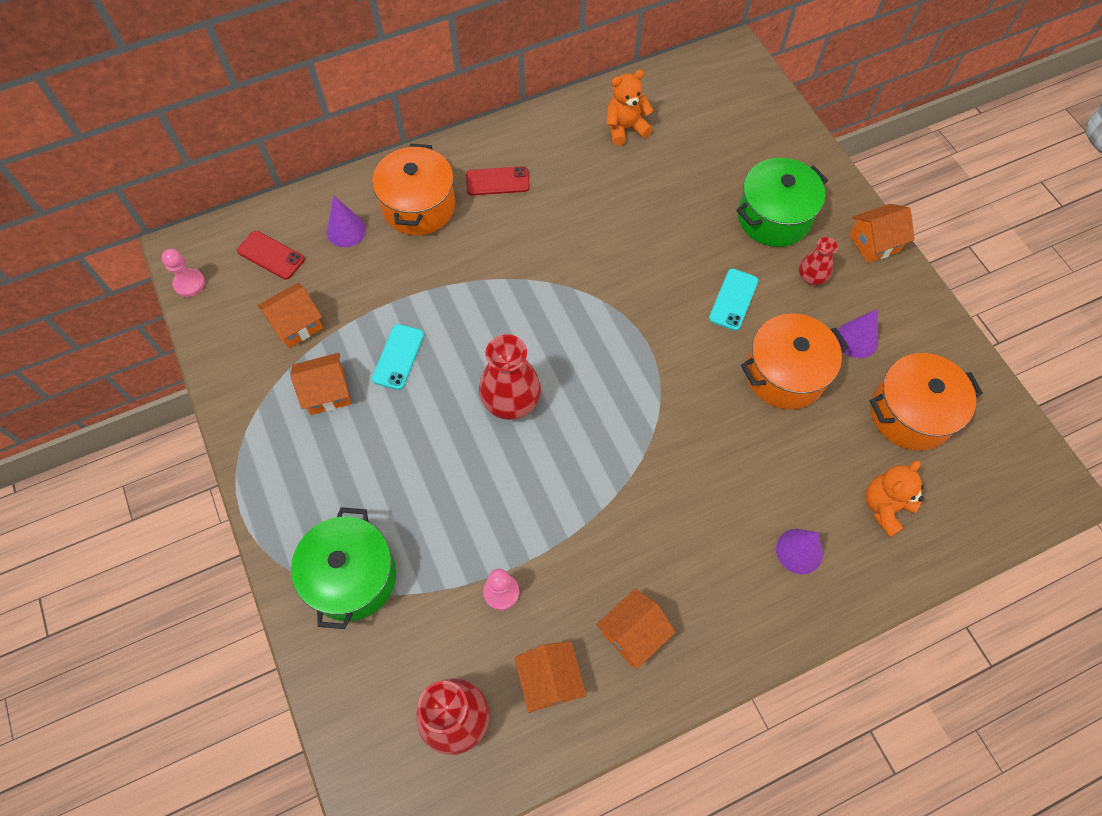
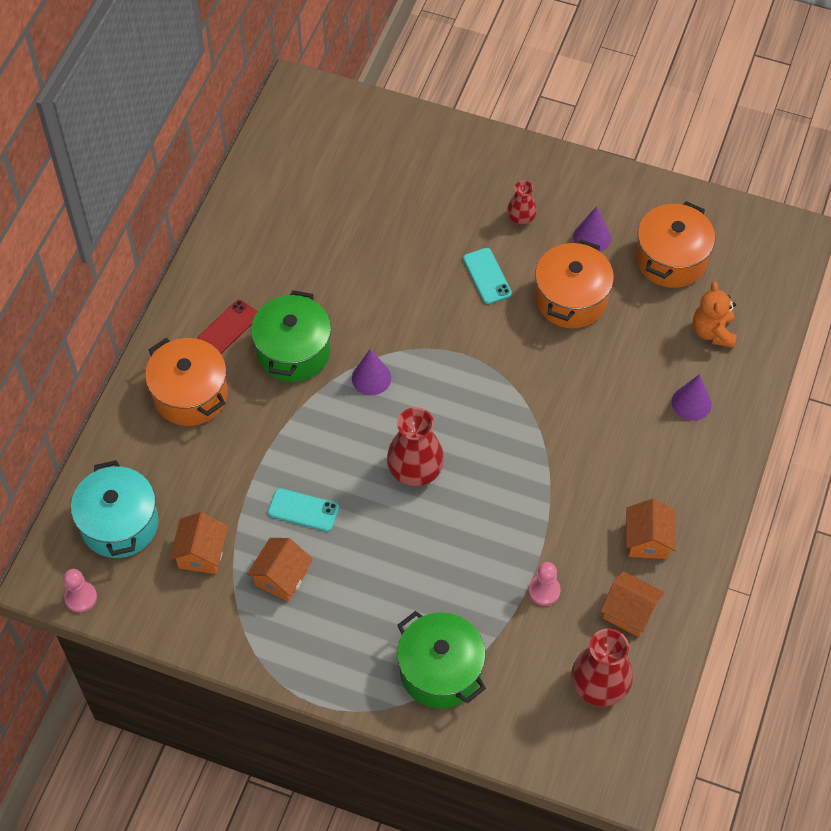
camera: 45 degrees left, 5 degrees down
red phone [237,231,305,279] -> turquoise pot [71,460,159,558]
purple cone [327,195,366,247] -> purple cone moved to [352,349,391,395]
turquoise phone [372,324,424,390] -> turquoise phone turned 45 degrees counterclockwise [268,488,339,532]
orange teddy bear [606,70,653,146] -> none
green pot [736,158,828,247] -> green pot moved to [251,290,331,382]
orange house [849,204,915,263] -> none

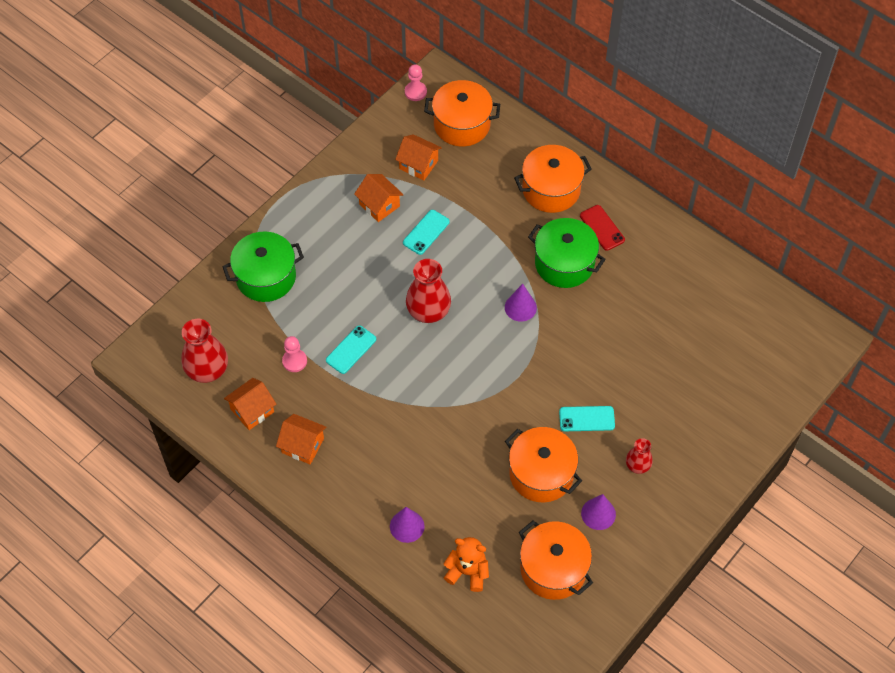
camera: 110 degrees right, 0 degrees up
turquoise pot [71,460,159,558] -> orange pot [424,80,500,146]
none -> turquoise phone [326,326,376,374]

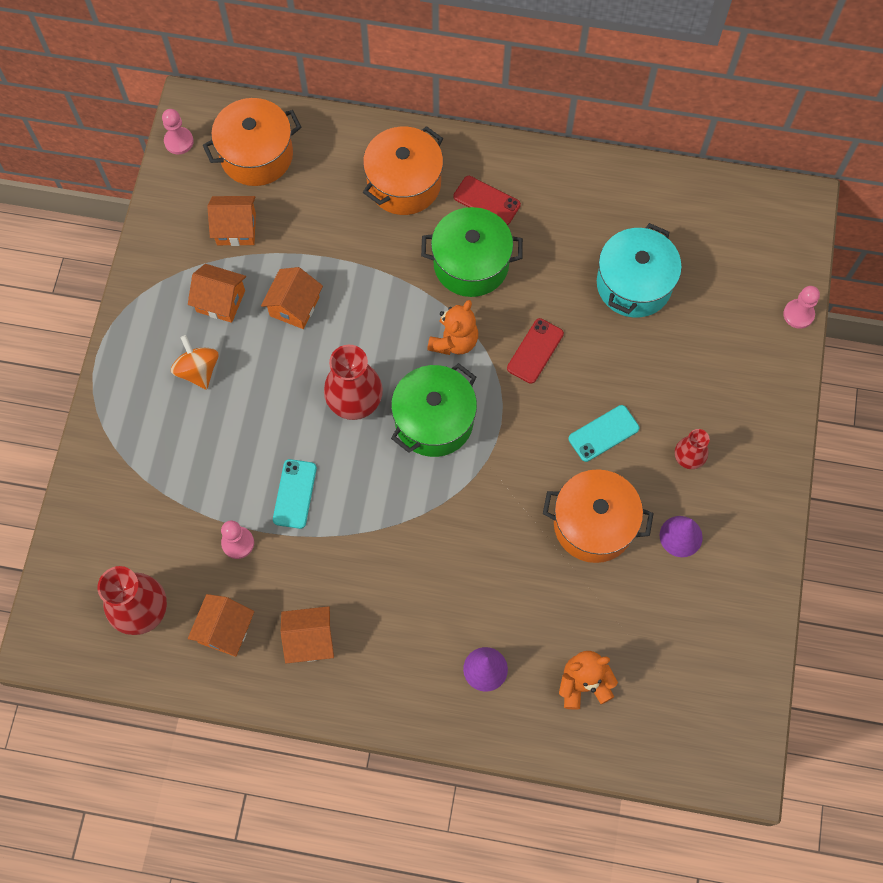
camera: 30 degrees left, 10 degrees up
green pot [222,232,304,302] -> green pot moved to [391,363,477,457]
turquoise phone [403,210,450,255] -> orange house [261,267,323,329]
purple cone [505,284,537,321] -> orange teddy bear [427,300,478,355]
orange pot [519,521,593,600] -> none
none -> orange spinning top [171,335,218,390]
none -> red phone [507,318,564,384]
none -> turquoise pot [597,223,682,318]
none -> pink pawn [783,286,820,329]

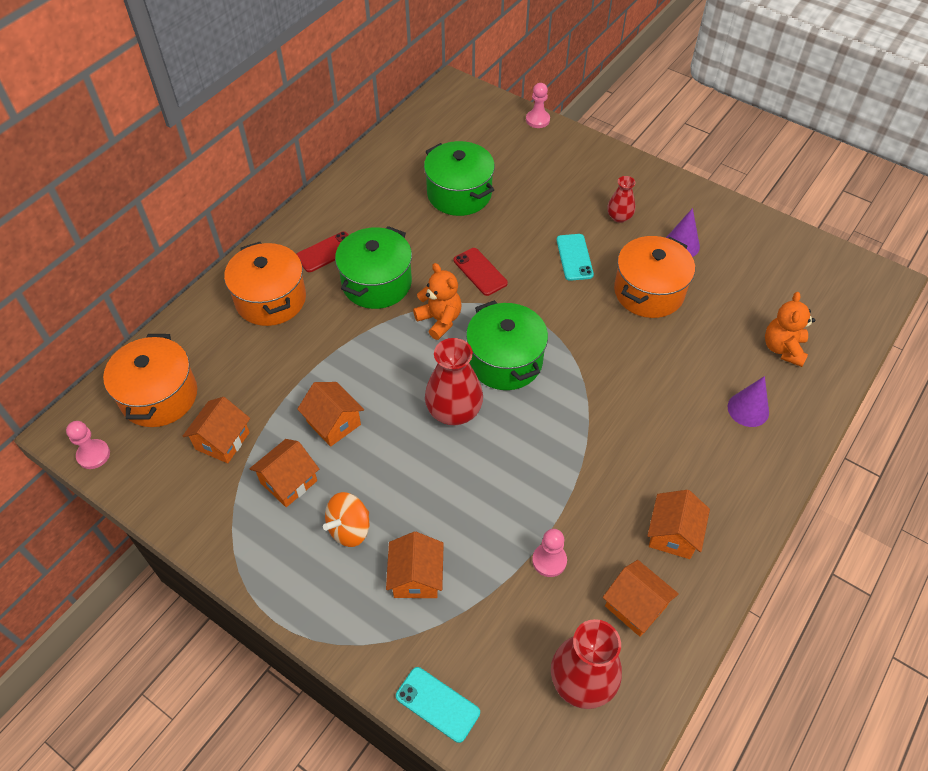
camera: 65 degrees left, 15 degrees down
orange spinning top [171,335,218,390] -> orange spinning top turned 45 degrees counterclockwise [323,492,369,547]
turquoise phone [273,459,317,529] -> turquoise phone moved to [396,667,480,743]
turquoise pot [597,223,682,318] -> green pot [424,141,495,216]
none -> orange house [386,532,444,598]

